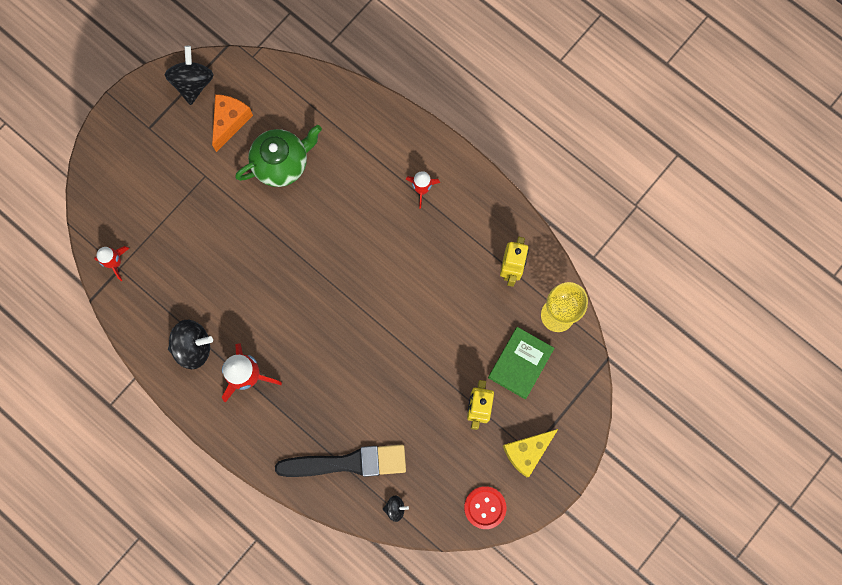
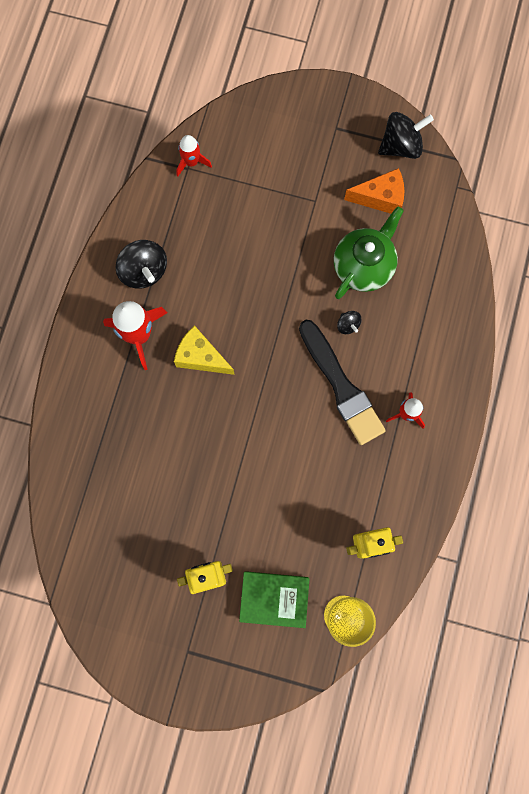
camera: 65 degrees right, 0 degrees up
green teapot [235,125,322,187] -> green teapot turned 90 degrees counterclockwise [334,206,404,299]
black brush [275,445,406,477] -> black brush moved to [299,320,386,445]
black spinning top [383,496,409,522] -> black spinning top moved to [337,311,361,334]
red button [464,486,506,529] -> none
yellow cheese [503,429,558,477] -> yellow cheese moved to [174,325,234,375]

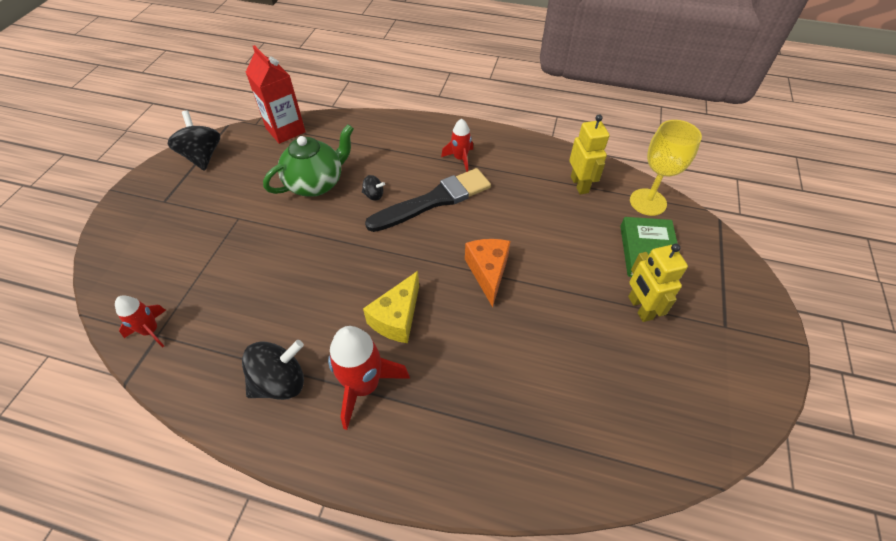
camera: 90 degrees left, 25 degrees down
green teapot [334,206,404,299] -> green teapot turned 105 degrees clockwise [263,124,354,197]
black spinning top [337,311,361,334] -> black spinning top turned 45 degrees clockwise [362,175,385,201]
orange cheese [344,168,404,214] -> orange cheese moved to [465,239,511,307]
none -> red carton [246,45,306,144]

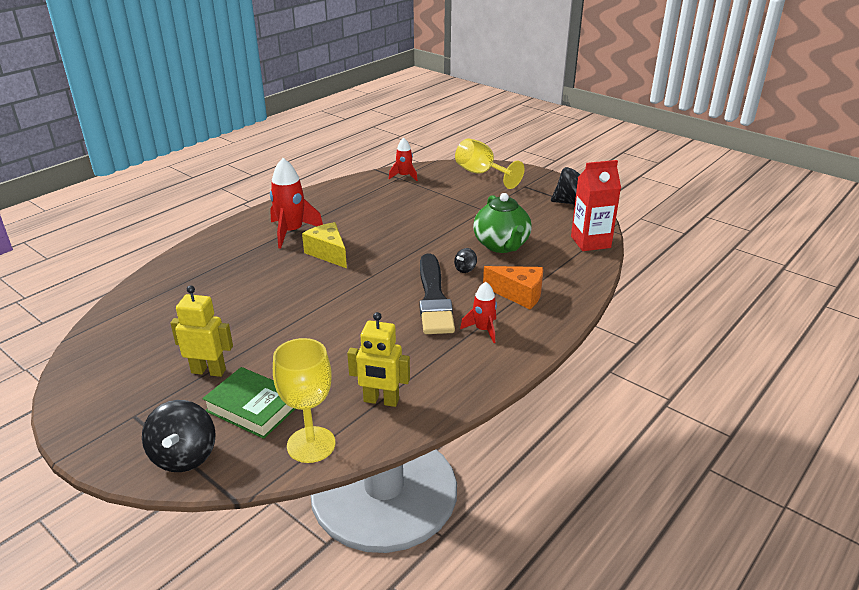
camera: 115 degrees right, 20 degrees down
black spinning top [242,340,304,400] -> black spinning top moved to [142,400,216,472]
orange cheese [465,239,511,307] -> orange cheese moved to [483,266,543,309]
none -> yellow goblet [455,138,524,189]

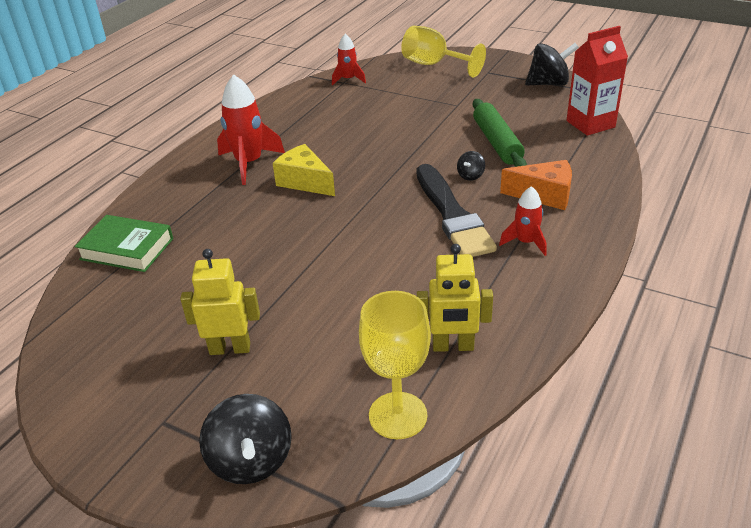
camera: 10 degrees left, 5 degrees up
green book [202,367,295,439] -> green book moved to [75,215,173,272]
green teapot [473,193,531,253] -> green rolling pin [473,99,527,167]

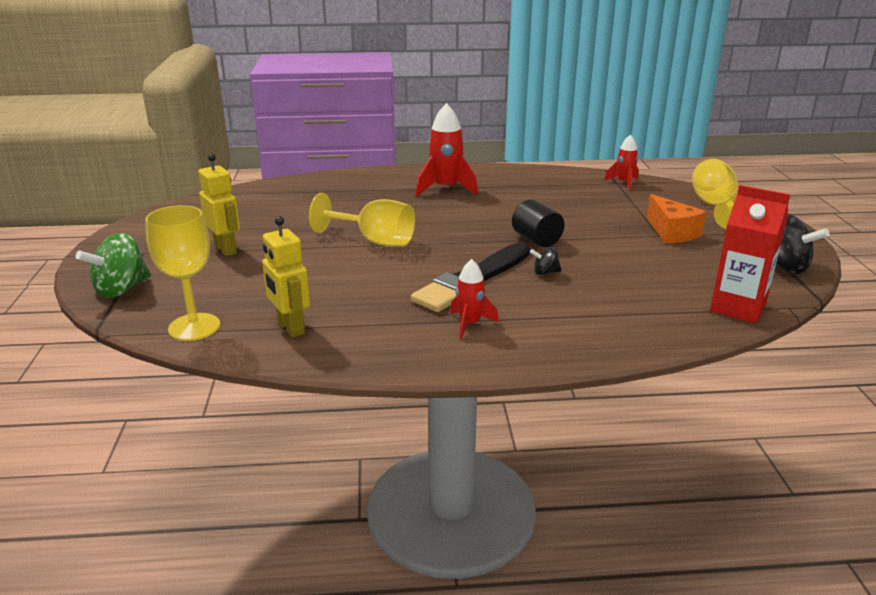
camera: 55 degrees right, 10 degrees down
green book [75,215,173,272] -> none
black spinning top [199,394,292,484] -> green spinning top [76,233,151,298]
yellow cheese [273,144,335,196] -> none
green rolling pin [473,99,527,167] -> none
orange cheese [500,160,572,210] -> orange cheese moved to [647,194,706,244]
none -> yellow goblet [309,193,415,246]
none -> black cylinder [512,200,564,247]

